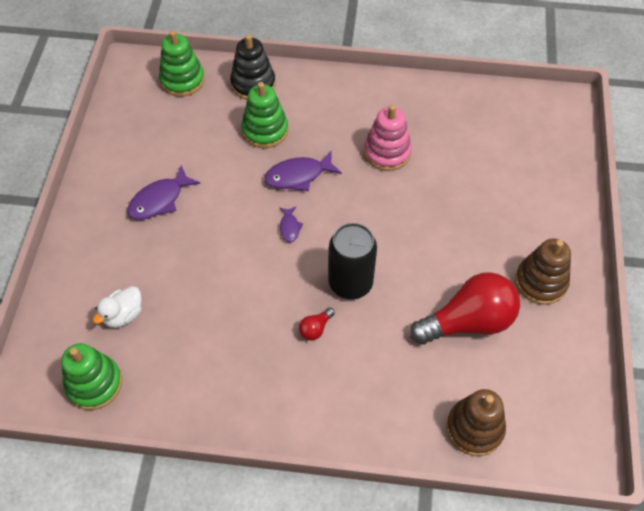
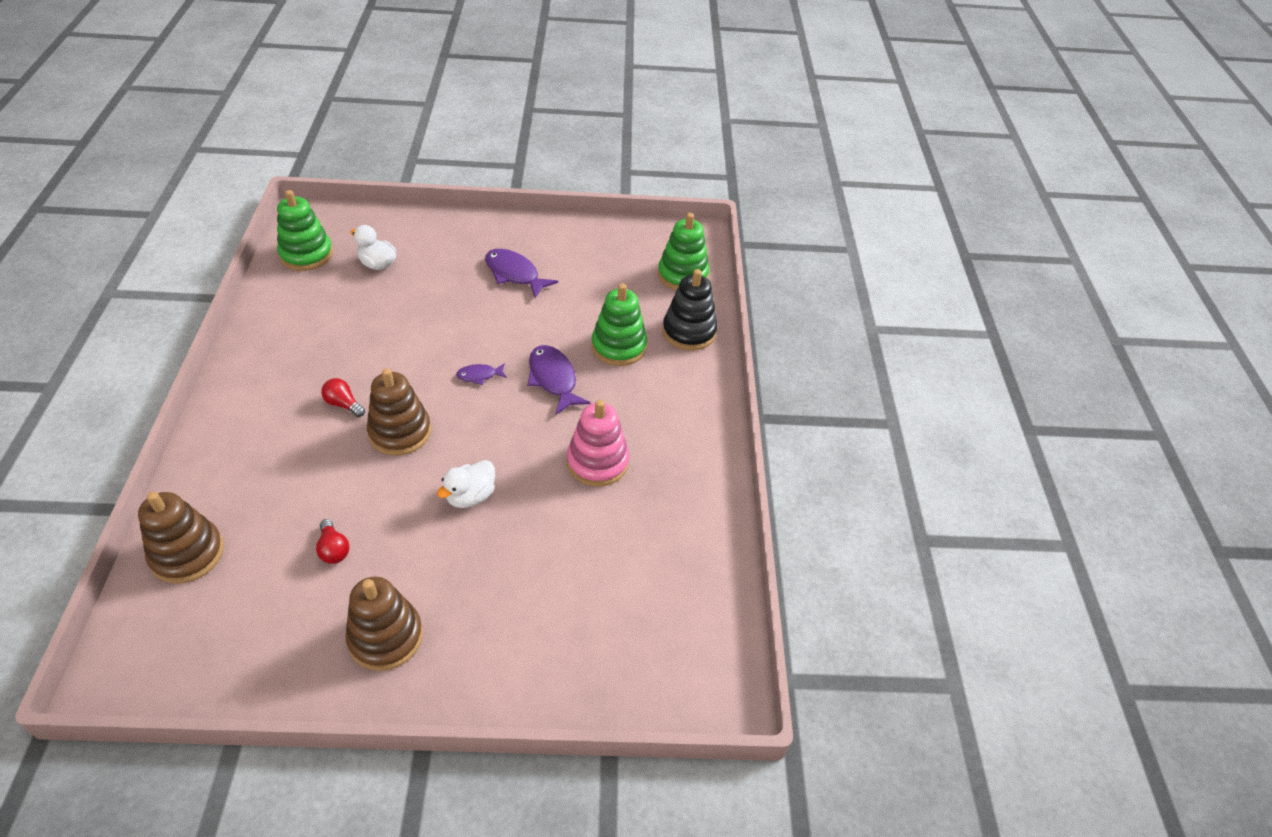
camera: 80 degrees right, 10 degrees down
black can [328,223,377,299] -> brown stacking toy [367,368,431,456]
red light bulb [410,272,520,345] -> red light bulb [316,519,350,564], size x0.41
none -> white duck [437,460,495,508]

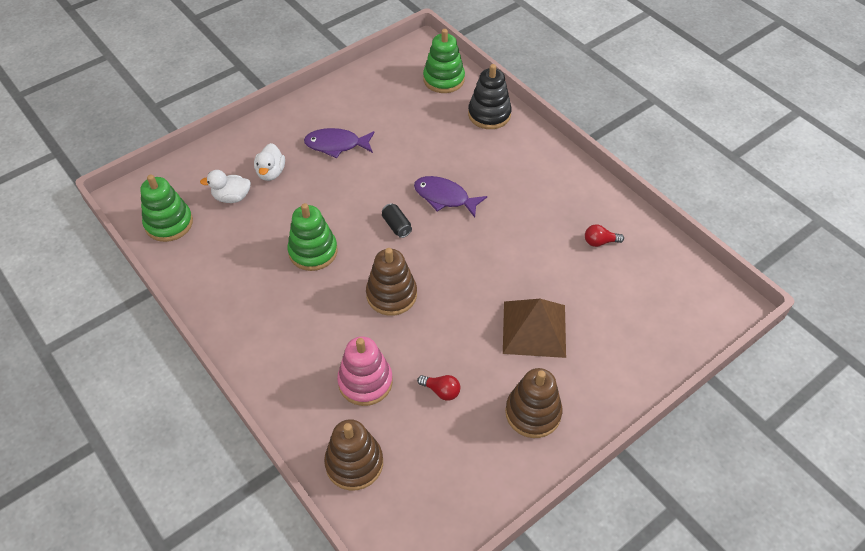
camera: 35 degrees left, 5 degrees up
red light bulb [321,378,365,417] -> red light bulb moved to [585,224,624,247]
white duck [437,460,495,508] -> white duck moved to [254,143,285,181]
purple fish [456,363,507,385] -> black can [382,203,412,238]
pink stacking toy [567,400,629,487] -> pink stacking toy moved to [337,337,393,406]
green stacking toy [592,283,647,366] -> green stacking toy moved to [287,203,338,271]
none -> brown pyramid [503,299,566,358]

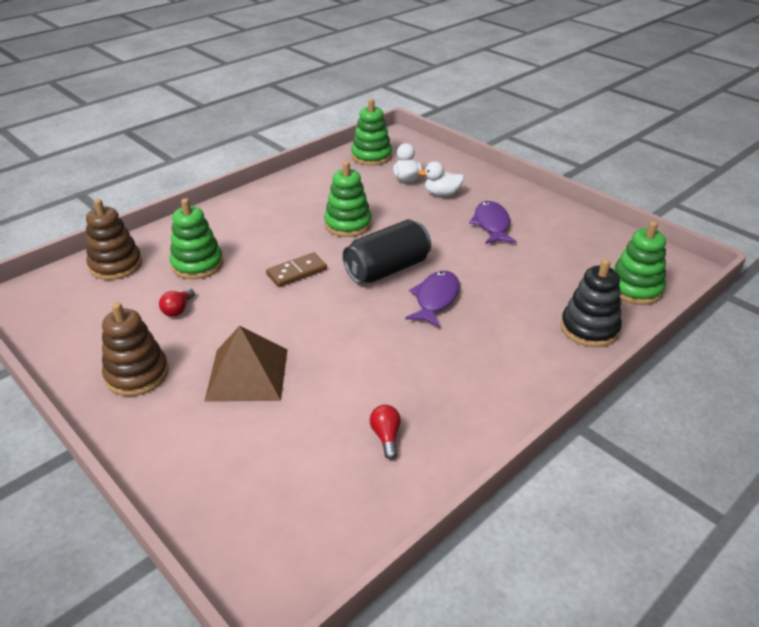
camera: 85 degrees right, 15 degrees down
pink stacking toy [337,337,393,406] -> green stacking toy [170,198,223,279]
brown stacking toy [366,248,417,316] -> brown domino [266,252,327,287]
black can [382,203,412,238] -> black can [343,220,431,284], size x2.20

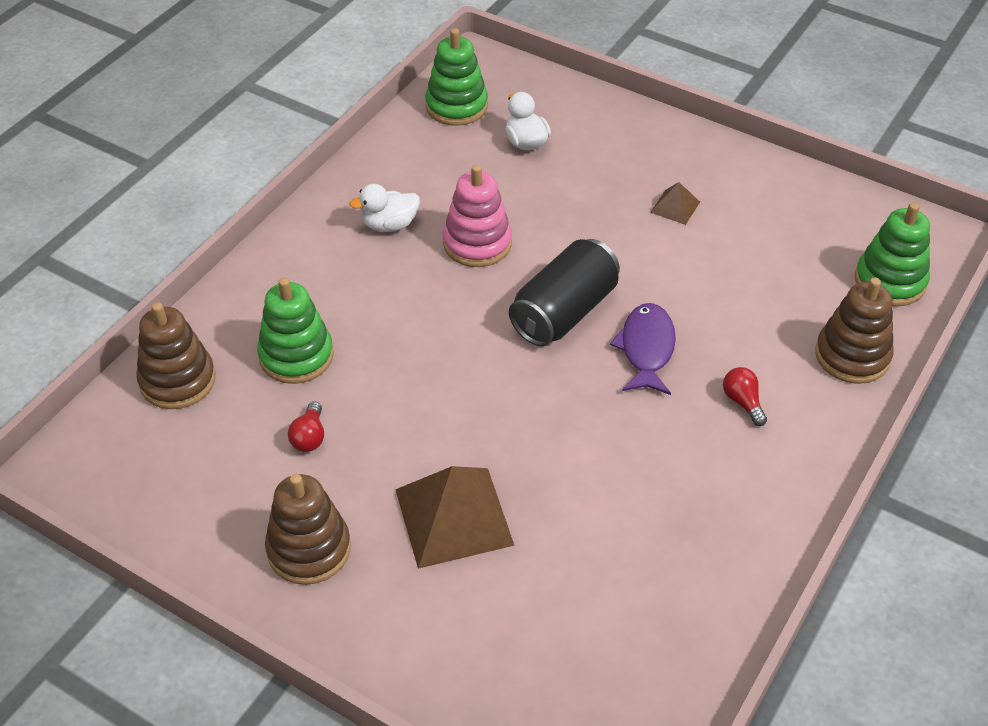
camera: 15 degrees left, 10 degrees up
brown domino [266,252,327,287] -> none
green stacking toy [324,161,372,237] -> pink stacking toy [443,165,512,267]
red light bulb [370,405,401,460] -> red light bulb moved to [723,367,767,426]
white duck [418,161,464,196] -> white duck moved to [349,184,420,232]
purple fish [469,201,517,244] -> brown pyramid [650,182,700,225]
black stacking toy [561,259,622,347] -> brown stacking toy [815,277,894,384]

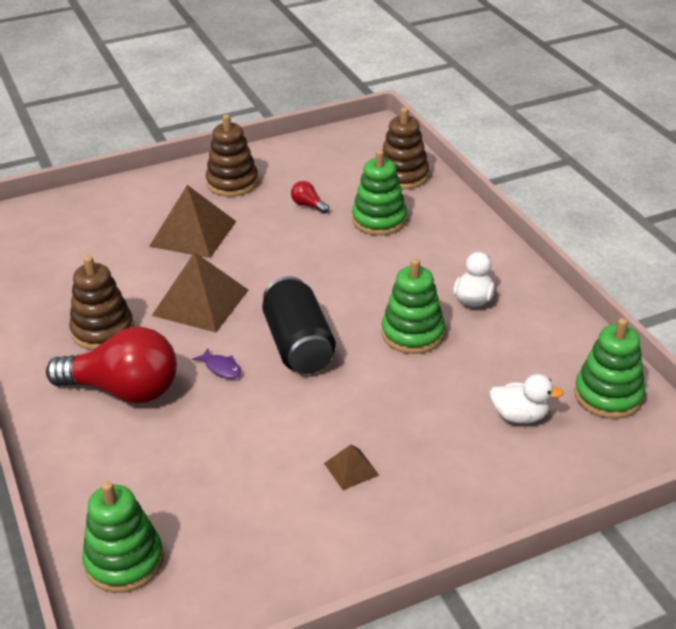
camera: 125 degrees right, 10 degrees down
pink stacking toy [443,165,512,267] -> green stacking toy [382,258,445,354]
purple fish [610,303,676,395] -> purple fish [192,348,242,379], size x0.54
red light bulb [723,367,767,426] -> red light bulb [46,327,177,403], size x2.46
brown stacking toy [815,277,894,384] -> brown stacking toy moved to [69,256,134,350]
none -> brown pyramid [152,252,248,332]

